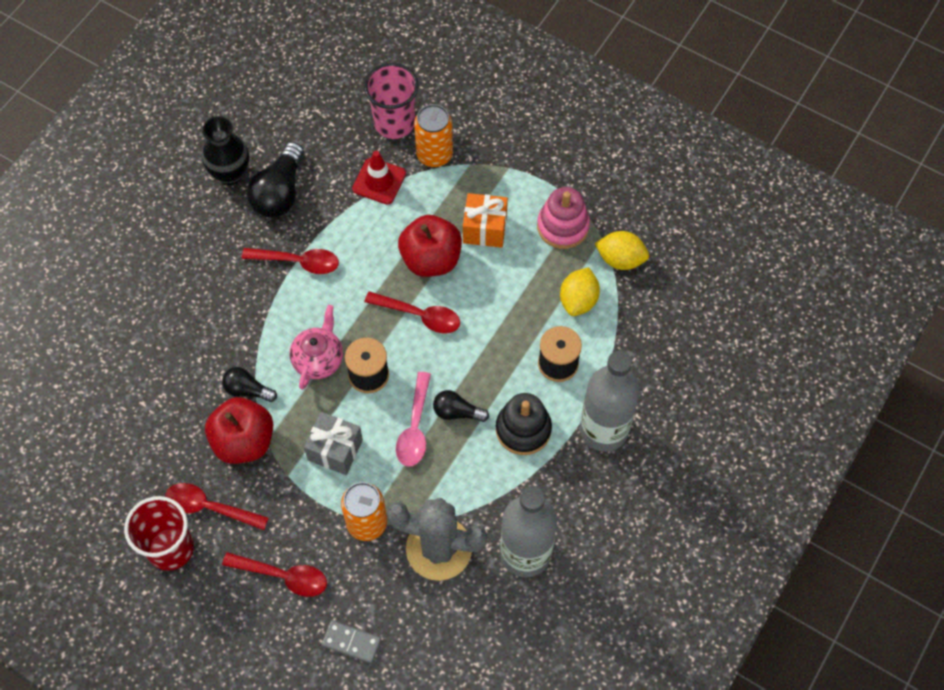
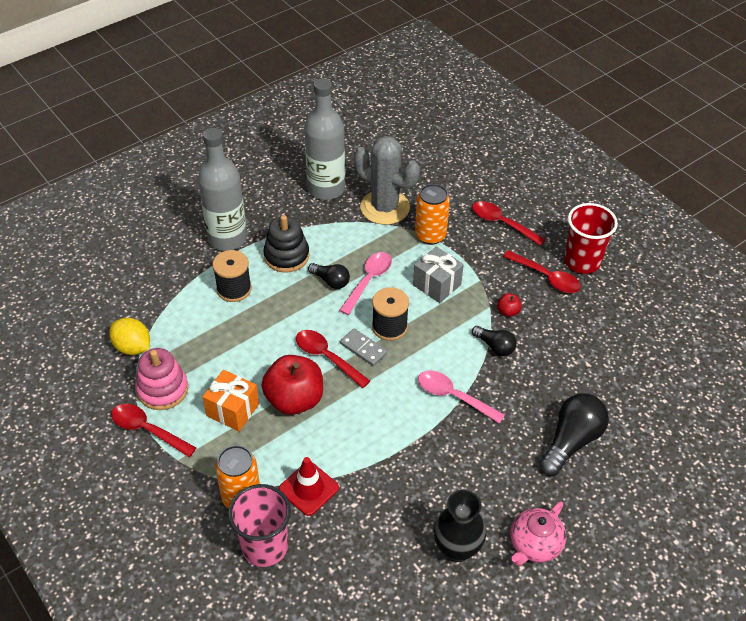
camera: 160 degrees left, 15 degrees down
red apple [205,397,273,464] -> red apple [497,293,522,317], size x0.43
red spoon [242,248,339,274] -> red spoon moved to [111,404,196,457]
black light bulb [247,142,304,218] -> black light bulb moved to [539,393,609,476]
pink teapot [290,305,343,390] -> pink teapot moved to [510,502,566,566]
grey domino [322,620,381,663] -> grey domino moved to [340,328,387,366]
yellow lemon [560,267,600,316] -> none
none -> pink spoon [418,370,505,424]

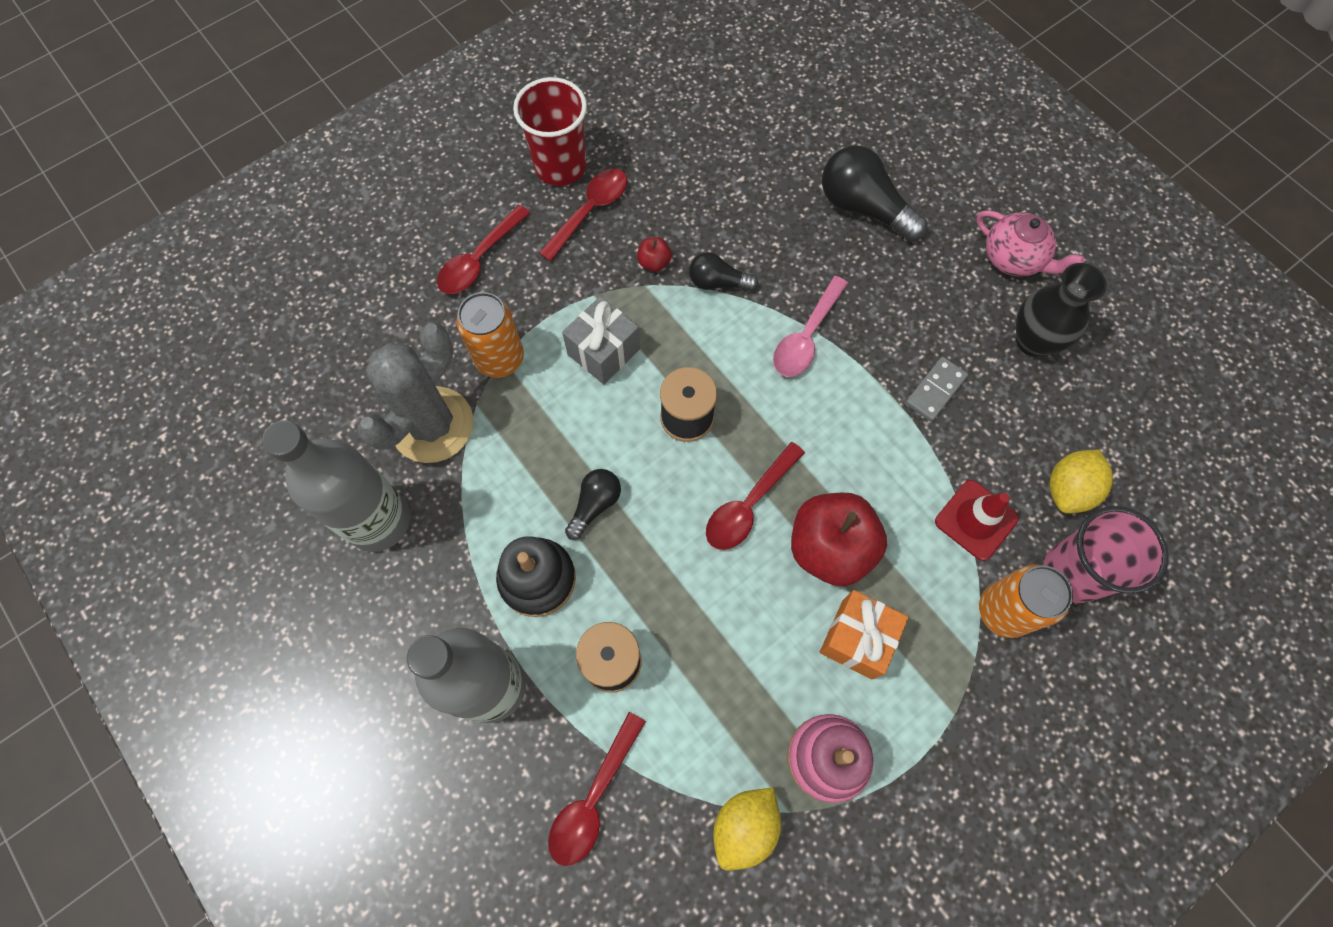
camera: 90 degrees left, 20 degrees up
red spoon [111,404,196,457] -> red spoon moved to [548,712,646,866]
pink spoon [339,252,392,315] -> none
grey domino [340,328,387,366] -> grey domino moved to [905,357,968,422]
black light bulb [472,326,517,356] -> black light bulb turned 120 degrees counterclockwise [689,252,758,291]
none -> yellow lemon [1049,450,1113,513]

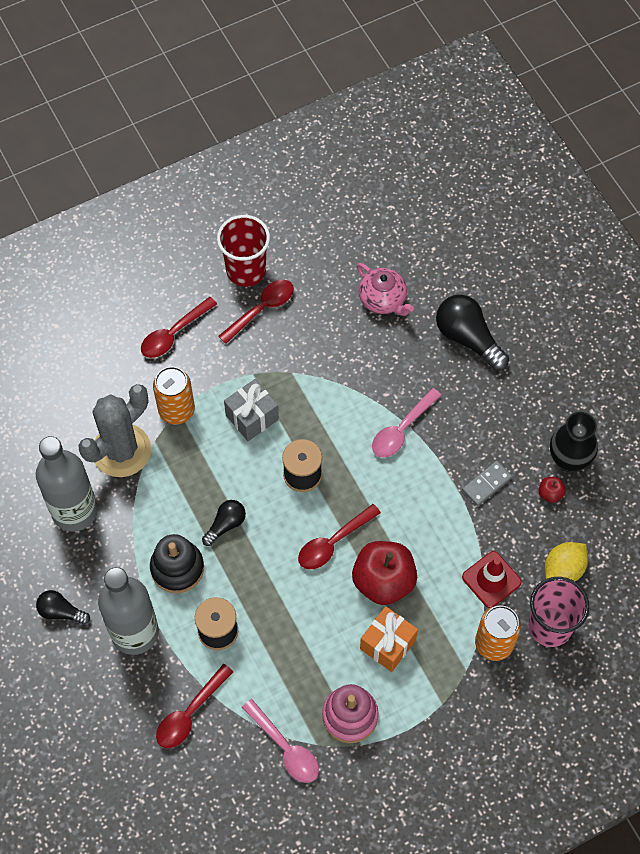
camera: 10 degrees right, 5 degrees down
red apple [637,237,672,272] -> red apple moved to [538,477,566,503]
black light bulb [689,252,758,291] -> black light bulb moved to [36,590,90,625]
yellow lemon [713,788,781,871] -> pink spoon [242,699,319,783]
pink teapot [976,210,1085,277] -> pink teapot moved to [357,263,414,316]

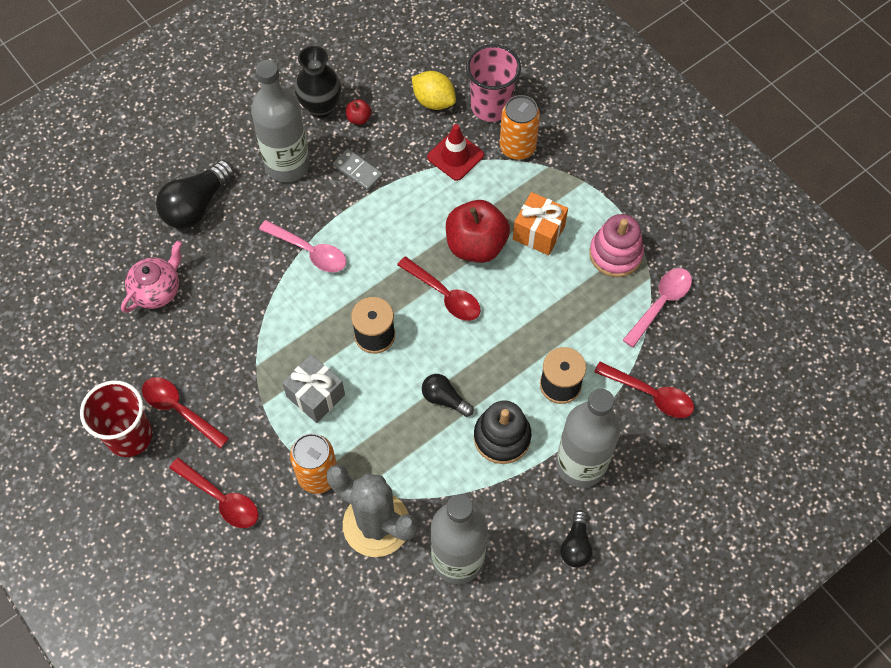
camera: 100 degrees left, 0 degrees up
none -> grey bottle [251,60,310,182]

